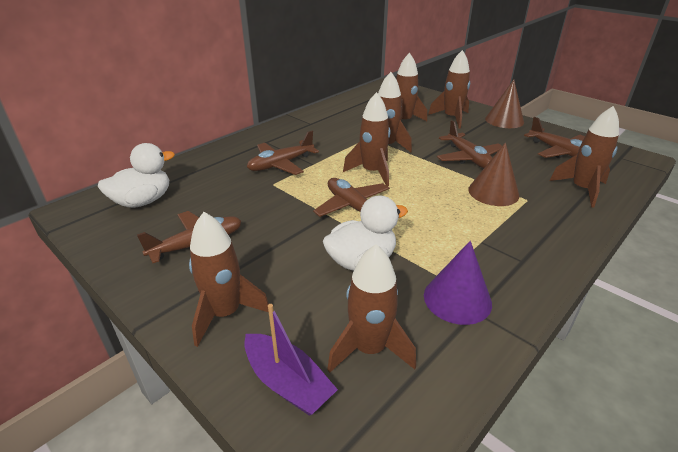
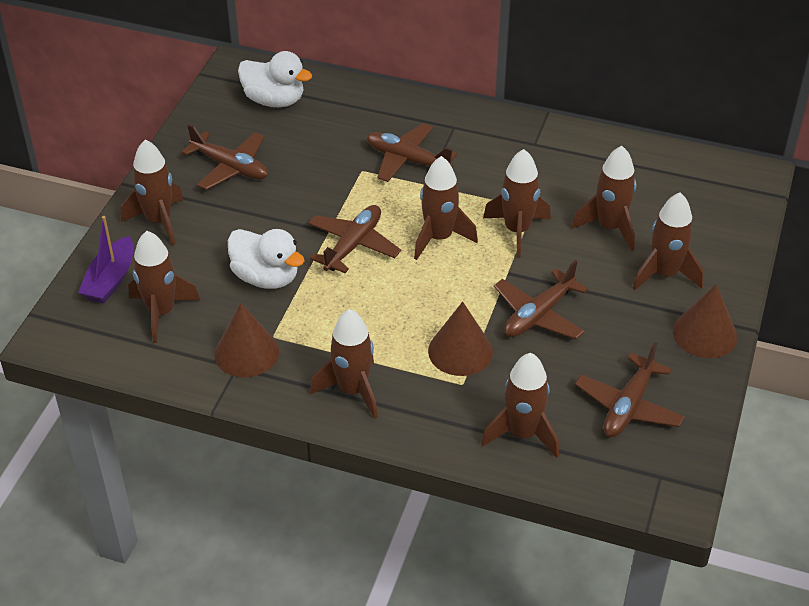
camera: 65 degrees right, 10 degrees up
purple cone [424,241,492,325] -> brown cone [214,303,279,377]
none -> brown rocket [310,309,378,419]

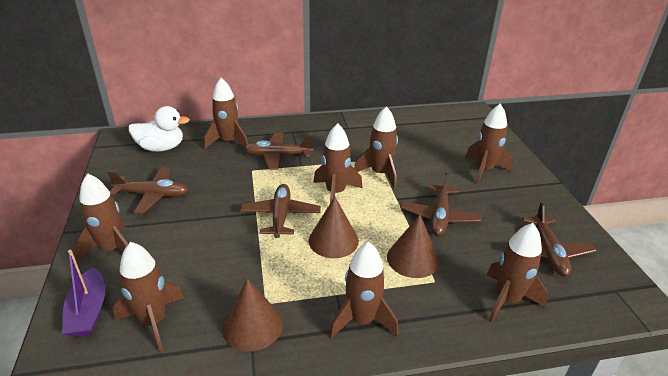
camera: 30 degrees left, 10 degrees down
white duck [228,229,305,289] -> none
brown rocket [572,146,636,251] -> brown rocket moved to [204,78,248,149]
brown cone [673,284,737,358] -> brown cone moved to [309,197,359,258]

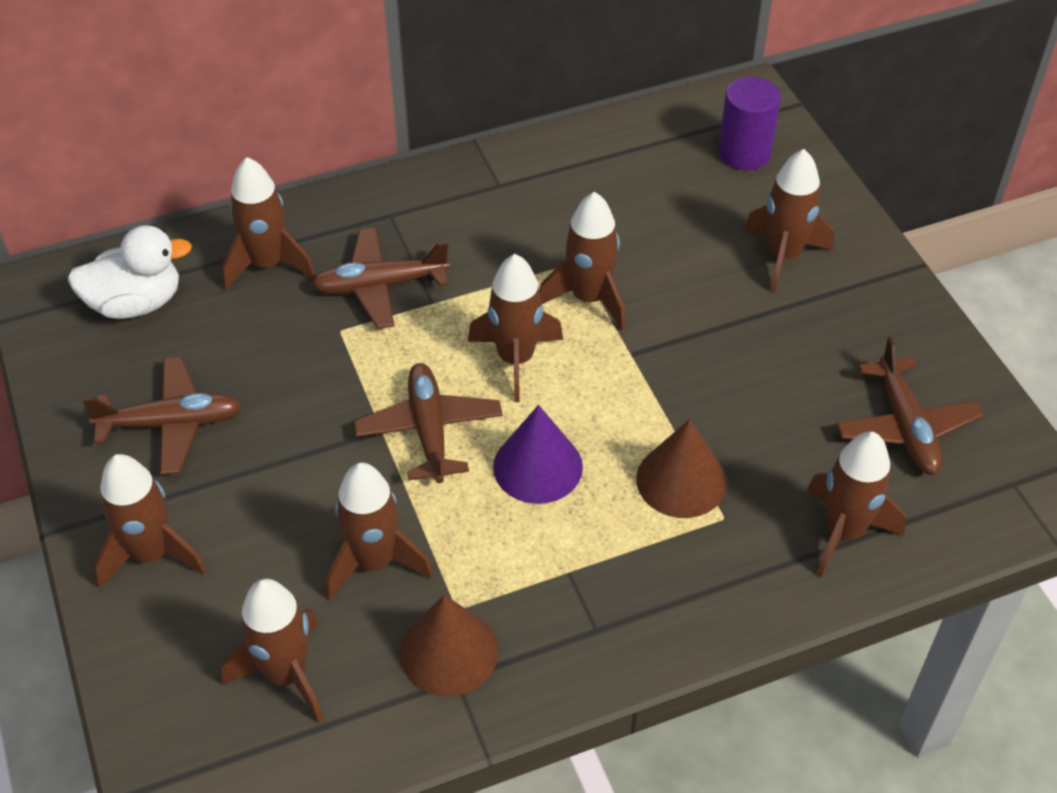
camera: 10 degrees left, 15 degrees up
purple boat [62,250,105,337] -> none
brown cone [309,197,359,258] -> purple cone [493,405,583,504]
brown rocket [329,242,398,338] -> brown rocket moved to [326,463,433,600]
brown plane [401,172,481,236] -> none
none -> purple cylinder [718,77,781,170]

